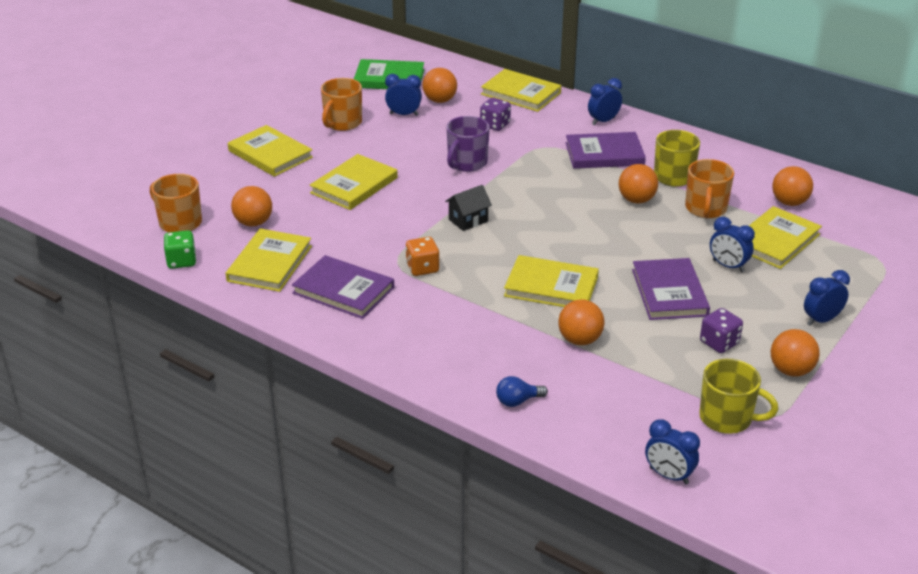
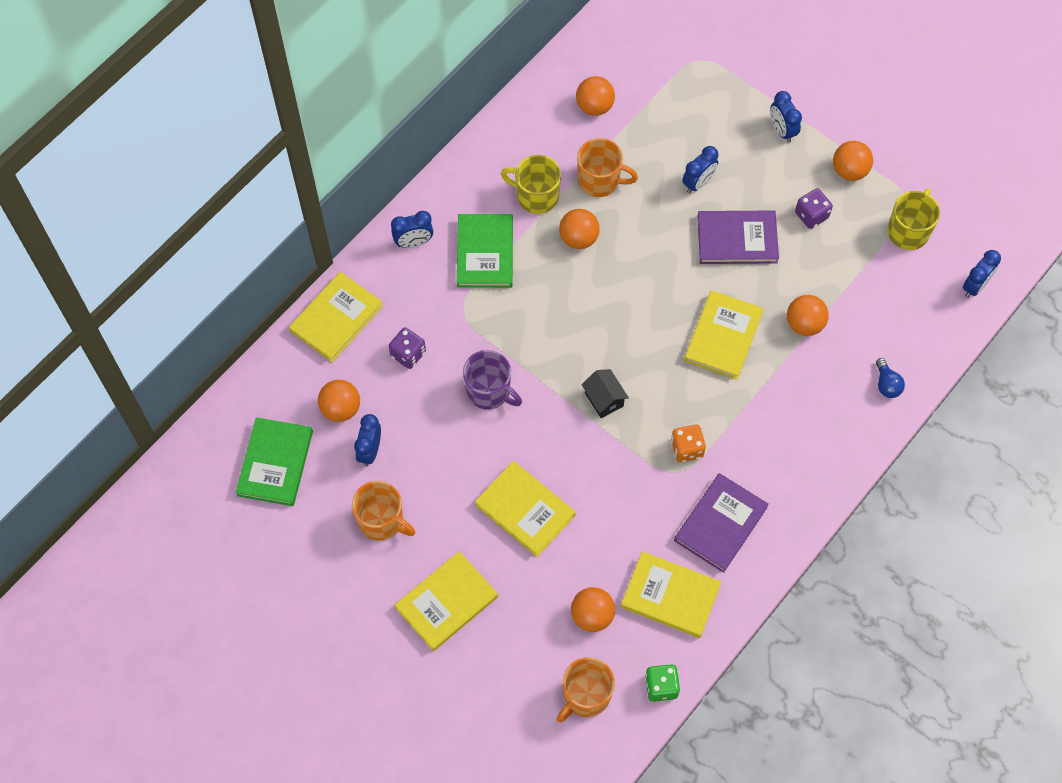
camera: 85 degrees left, 30 degrees up
purple book [566,132,646,169] -> green book [457,214,513,288]
blue clock [588,78,622,125] -> blue clock turned 75 degrees counterclockwise [391,211,433,248]
yellow book [749,206,822,269] -> none

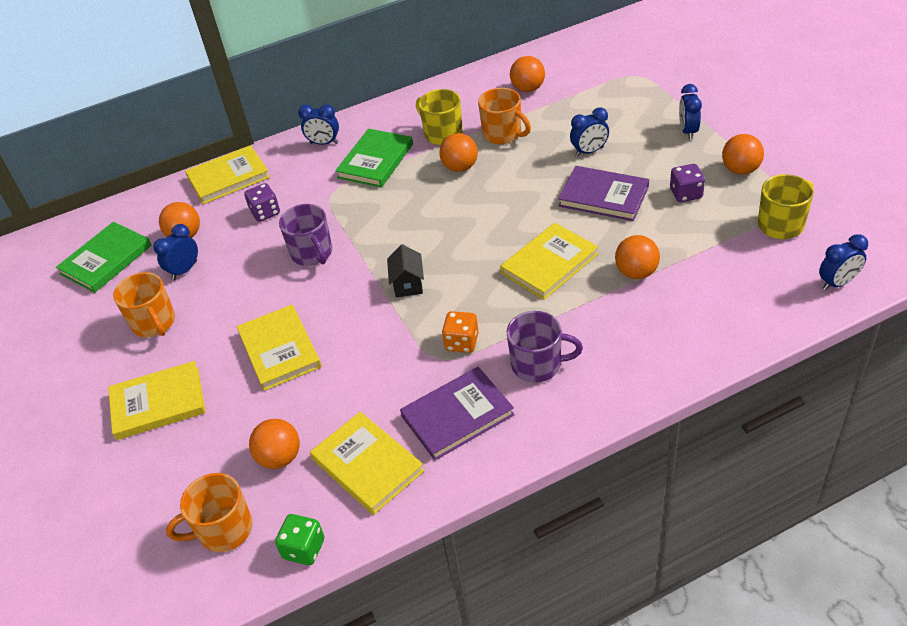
camera: 30 degrees right, 20 degrees down
blue light bulb [876,358,905,398] -> none
none -> purple mug [507,311,583,383]

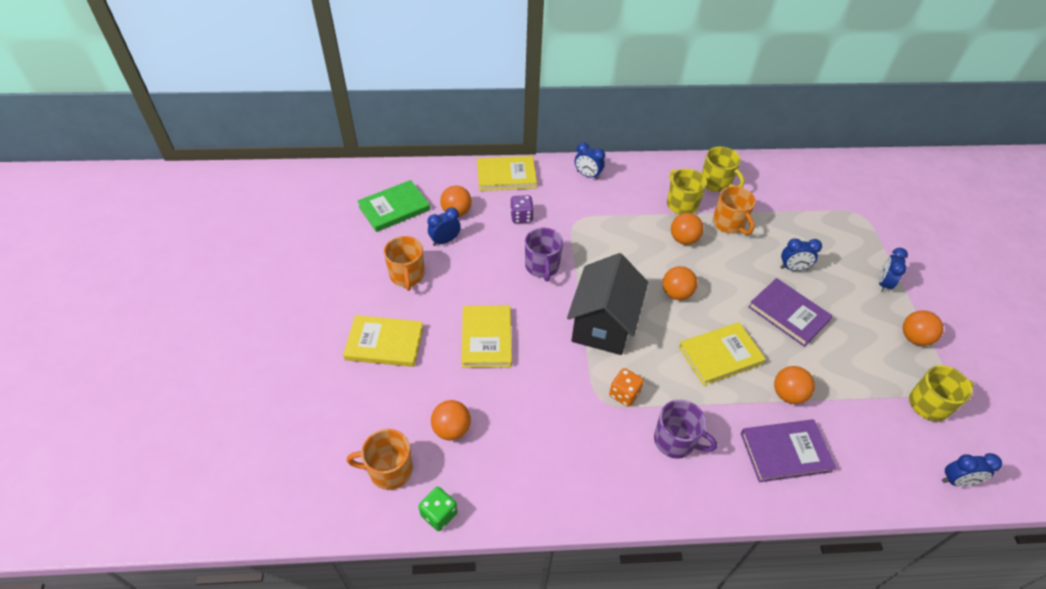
camera: 15 degrees right, 5 degrees up
yellow book [310,412,424,515] -> none
green book [335,129,413,188] -> none
black house [387,244,424,297] -> black house [567,253,648,355], size x2.29
purple book [400,367,515,461] -> purple book moved to [741,419,836,482]
orange ball [510,56,545,92] -> orange ball moved to [663,266,698,300]
purple dice [670,164,705,202] -> none
none -> yellow mug [702,147,744,192]

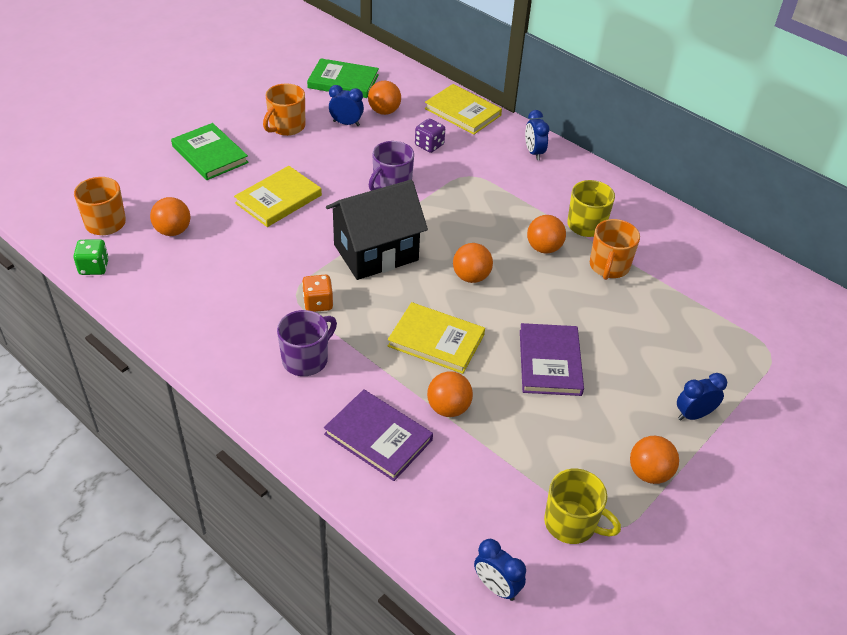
camera: 45 degrees right, 5 degrees down
yellow book [343,315,423,367] -> green book [171,123,249,180]
purple mug [654,400,717,459] -> purple mug turned 120 degrees counterclockwise [277,310,337,376]
yellow mug [702,147,744,192] -> none
blue clock [780,239,822,271] -> none

